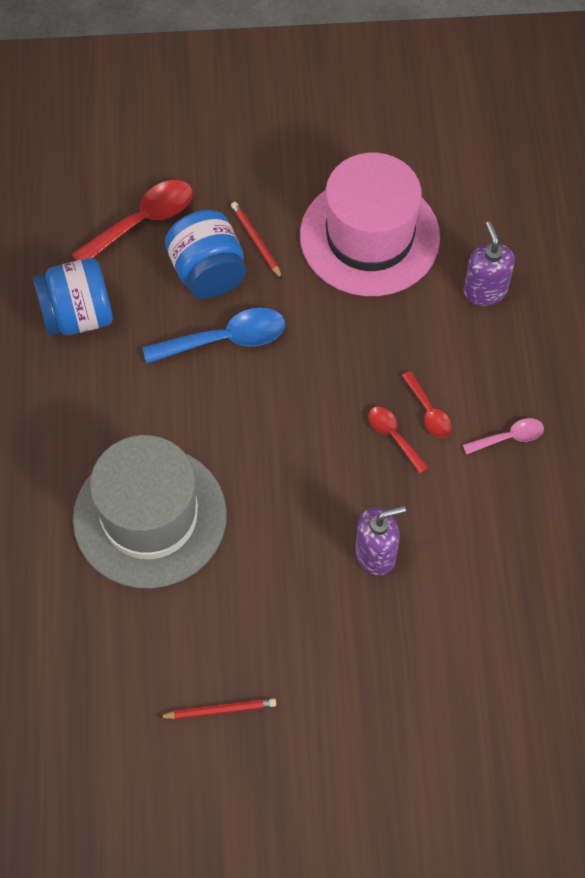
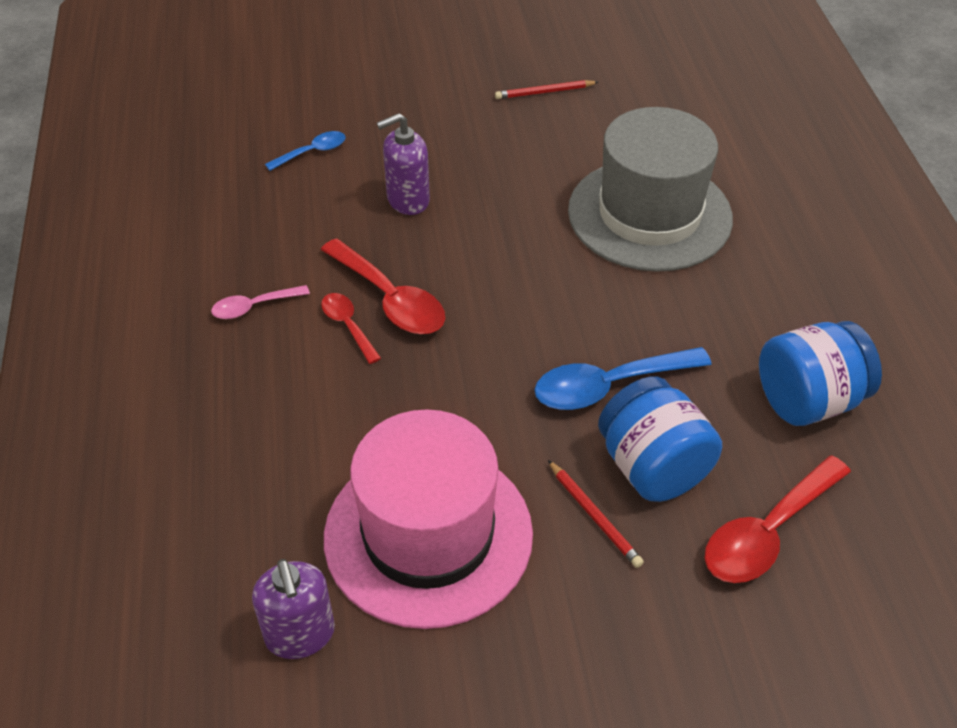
camera: 175 degrees right, 15 degrees down
red spoon [368,407,428,473] -> red spoon [321,238,445,334], size x1.78
purple soap dispenser [464,222,515,306] -> purple soap dispenser moved to [252,559,335,659]
none -> blue spoon [265,131,346,171]

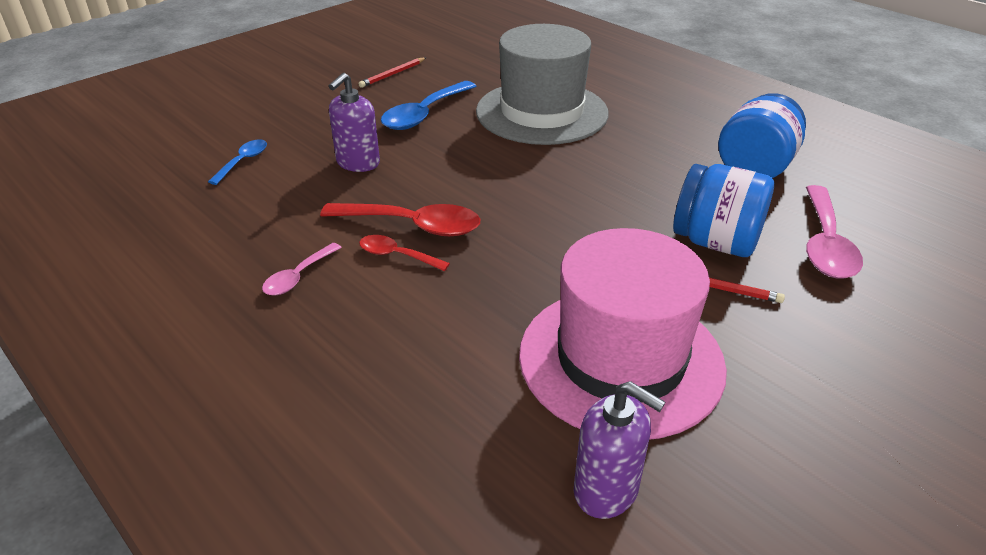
camera: 35 degrees left, 10 degrees down
blue spoon [534,347,712,410] -> blue spoon moved to [381,81,476,130]
red spoon [705,455,851,583] -> pink spoon [806,185,863,279]

